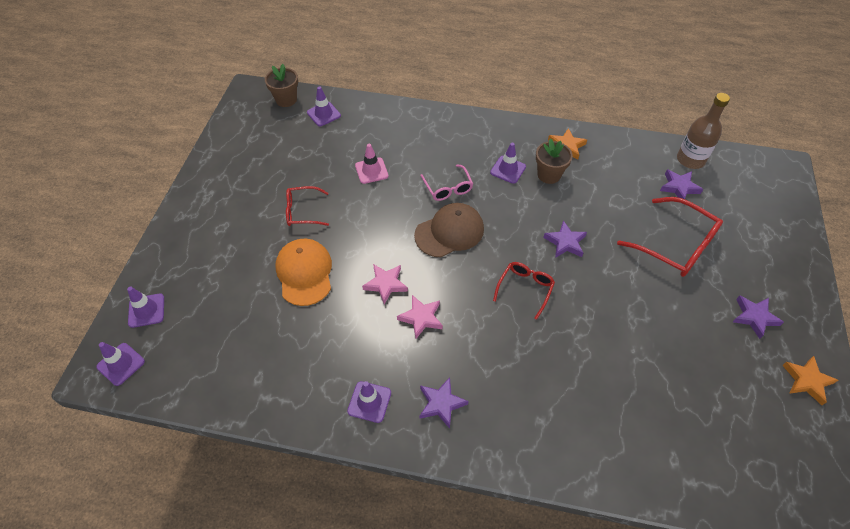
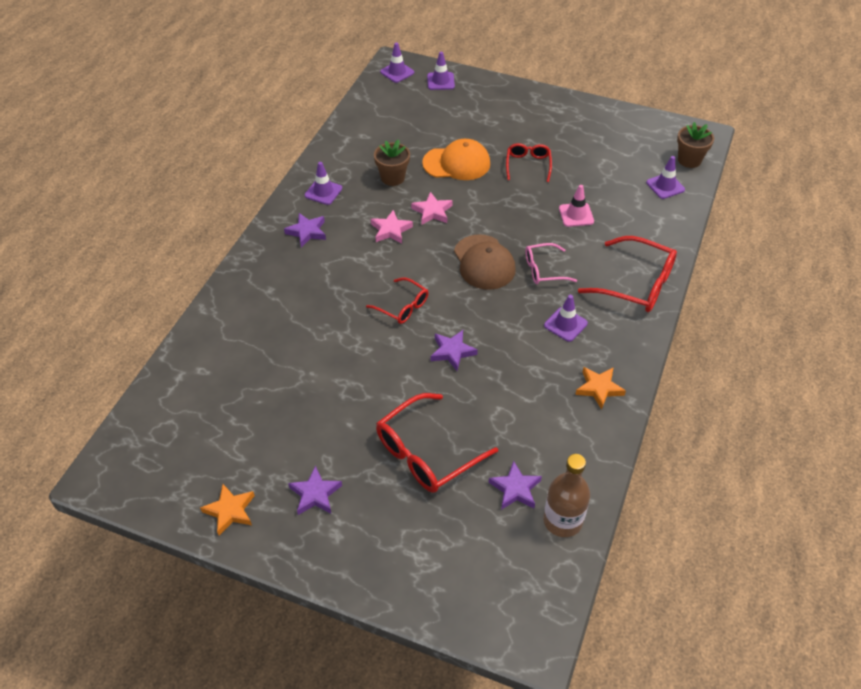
camera: 100 degrees right, 5 degrees down
brown flower pot [536,138,573,184] -> brown flower pot moved to [374,139,410,186]
none -> red glasses [578,236,677,312]

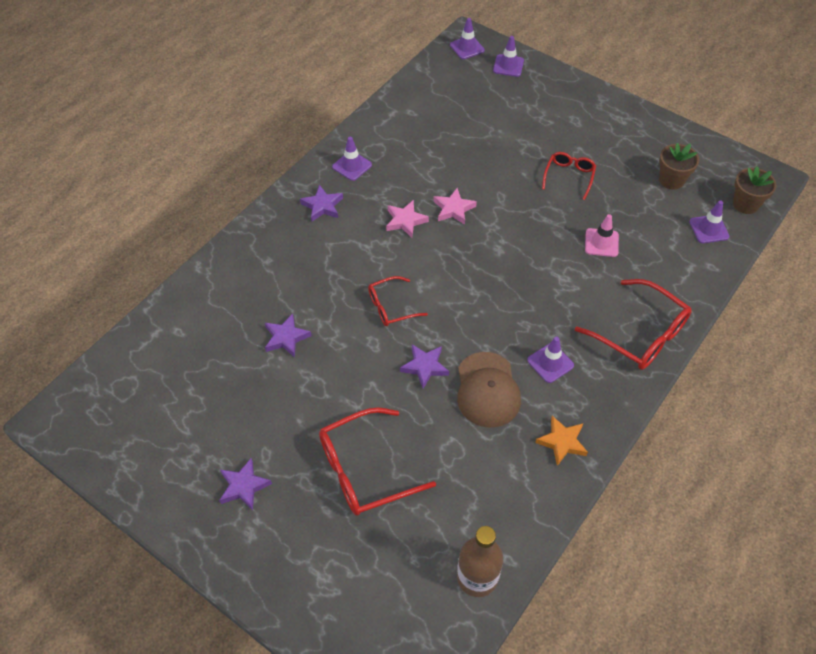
camera: 15 degrees right, 5 degrees up
orange star [200,484,255,535] -> none
red glasses [366,277,429,324] -> red glasses turned 105 degrees clockwise [368,276,428,326]
brown flower pot [374,139,410,186] -> brown flower pot moved to [659,143,699,190]
orange cap [422,139,490,180] -> none
brown cap [454,234,516,290] -> brown cap moved to [457,352,521,428]
purple star [489,461,542,510] -> purple star moved to [265,313,312,358]
pink glasses [526,243,577,284] -> none

